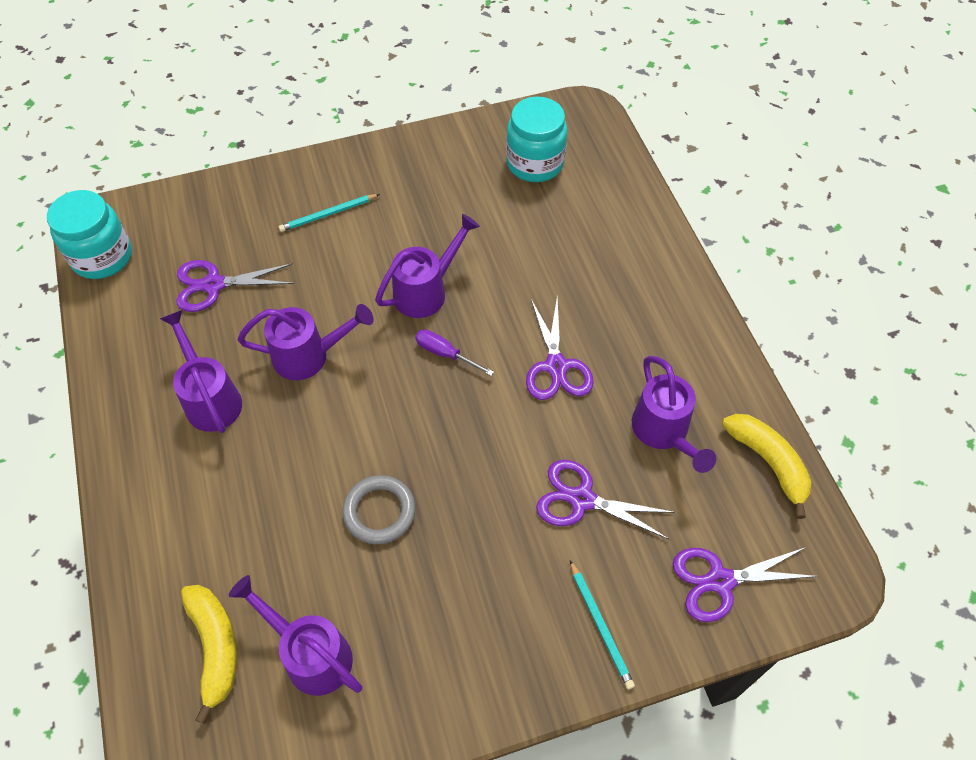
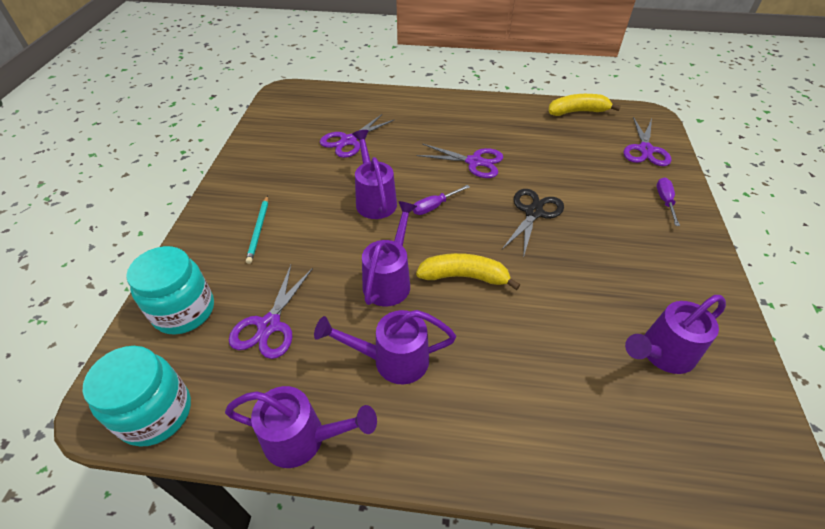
camera: 65 degrees left, 10 degrees down
yellow banana [181,585,237,724] -> yellow banana moved to [416,253,520,290]
grey ring [342,475,416,544] -> none
turquoise jar [506,97,567,182] -> turquoise jar moved to [126,246,214,334]
purple scissors [536,460,676,539] -> purple scissors moved to [320,114,395,158]
turquoise pencil [570,560,635,689] -> purple screwdriver [657,178,680,226]
purple watering can [632,356,716,473] -> purple watering can moved to [225,386,377,468]
none -> black scissors [502,189,564,258]

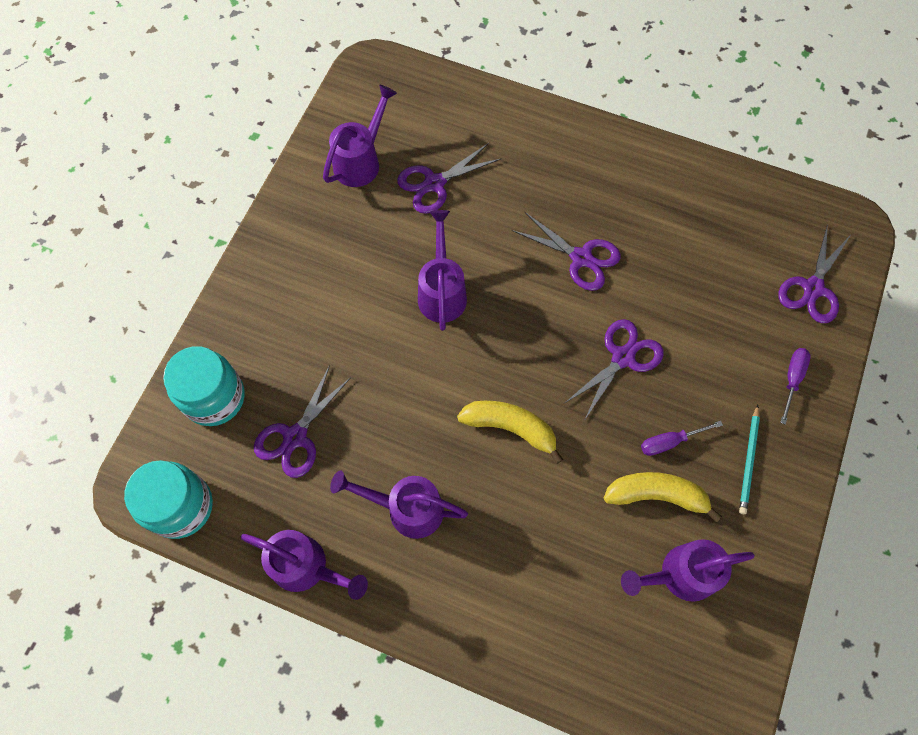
camera: 15 degrees right, 20 degrees up
turquoise pencil [246,195,268,264] -> turquoise pencil moved to [739,404,760,514]
purple watering can [362,201,417,306] -> purple watering can moved to [323,84,397,187]
purple screwdriver [413,185,470,215] -> purple screwdriver moved to [641,421,723,456]
black scissors [502,189,564,258] -> purple scissors [565,319,664,421]
yellow banana [548,94,621,116] -> yellow banana moved to [604,472,722,523]

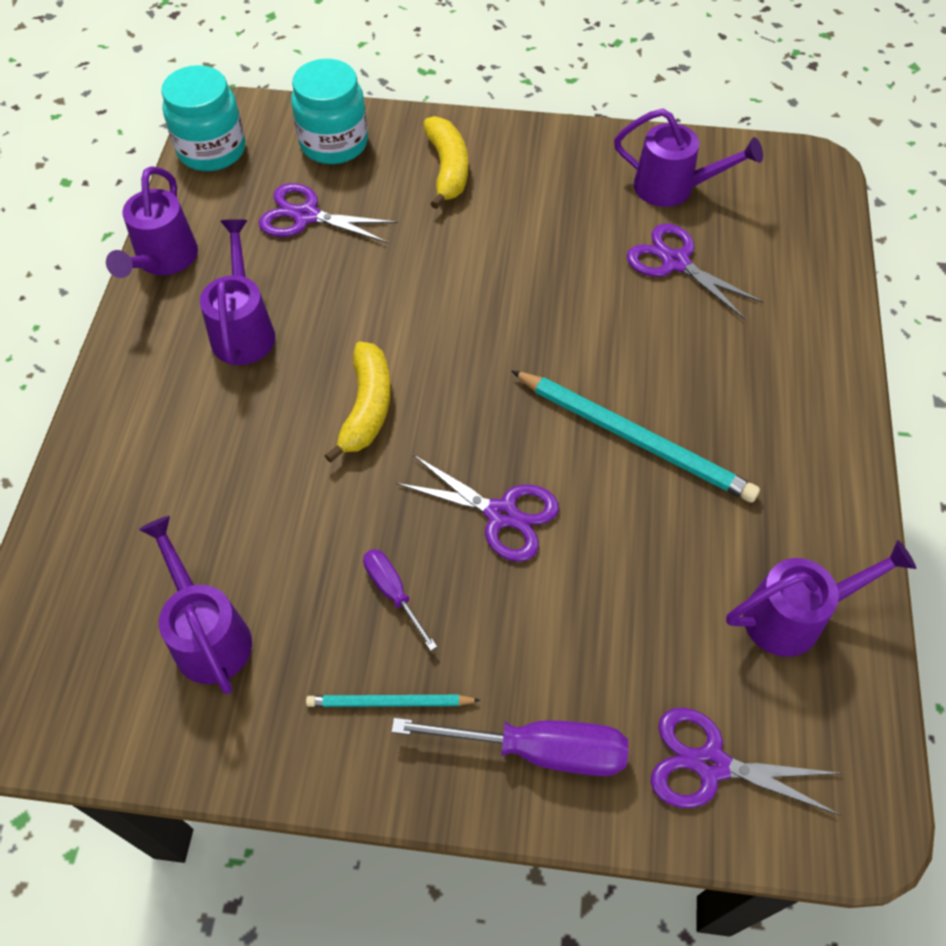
camera: 75 degrees right, 10 degrees down
purple watering can [418,210,467,331] -> purple watering can moved to [726,540,916,657]
purple scissors [512,212,621,291] -> turquoise pencil [511,370,760,503]
yellow banana [604,472,722,523] -> yellow banana moved to [423,116,468,209]
purple screwdriver [780,348,811,425] -> purple screwdriver [391,718,629,776], size x1.76

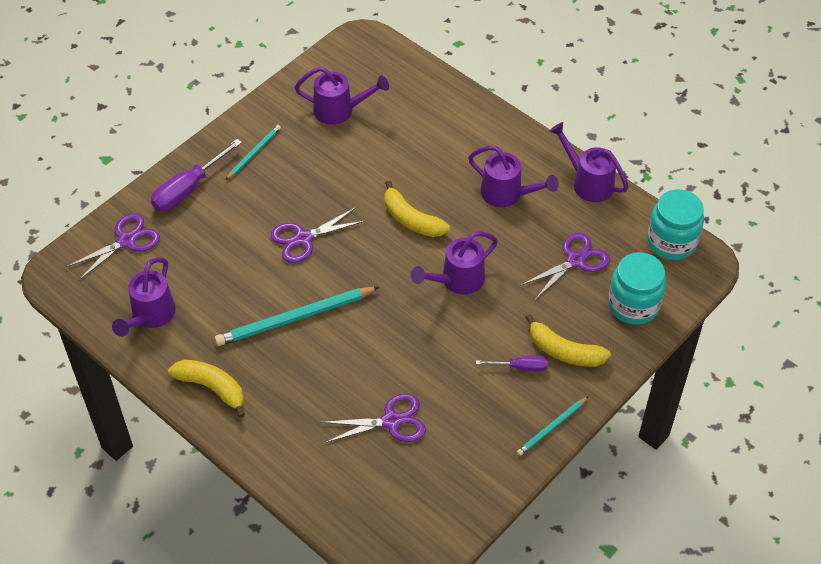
camera: 125 degrees right, 5 degrees down
purple screwdriver [363,549,437,651] -> purple screwdriver moved to [476,356,548,371]
purple watering can [614,109,763,207] -> purple watering can moved to [411,231,498,295]
none -> yellow banana [168,360,245,418]
none -> turquoise pencil [517,396,589,456]

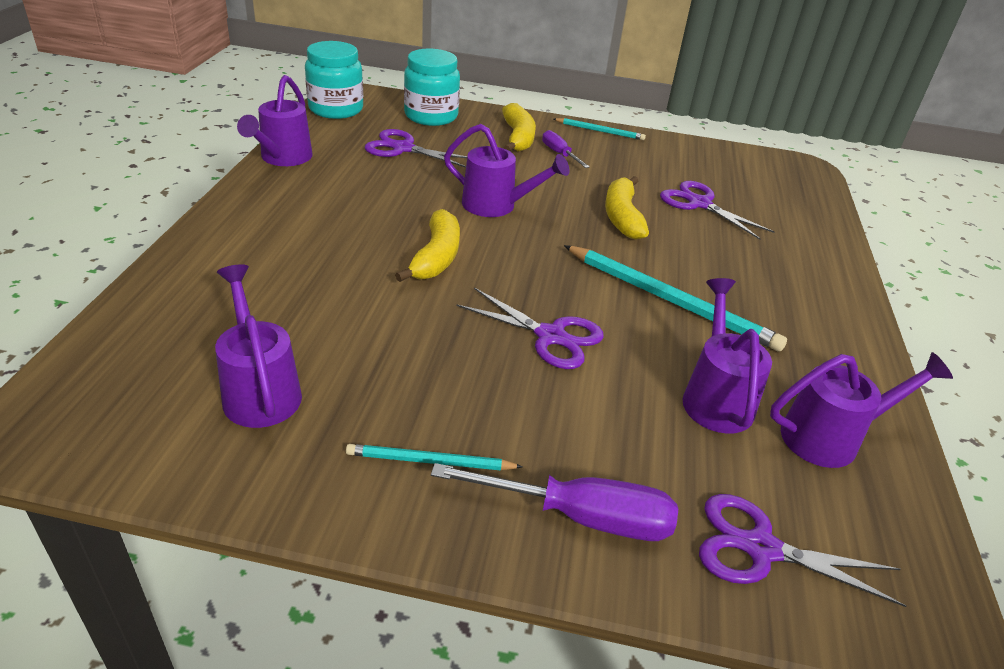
camera: 125 degrees left, 15 degrees down
yellow banana [168,360,245,418] -> yellow banana moved to [605,176,649,239]
purple watering can [468,146,559,207] -> purple watering can moved to [683,278,772,434]

